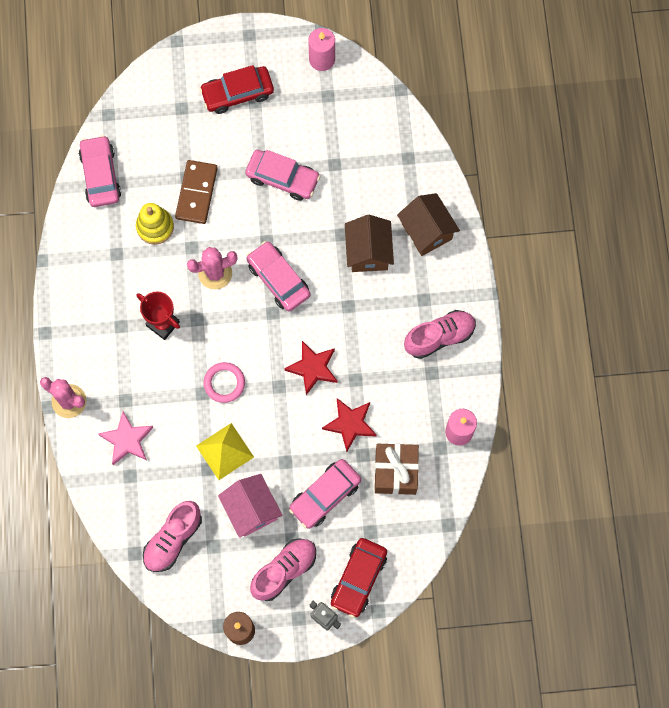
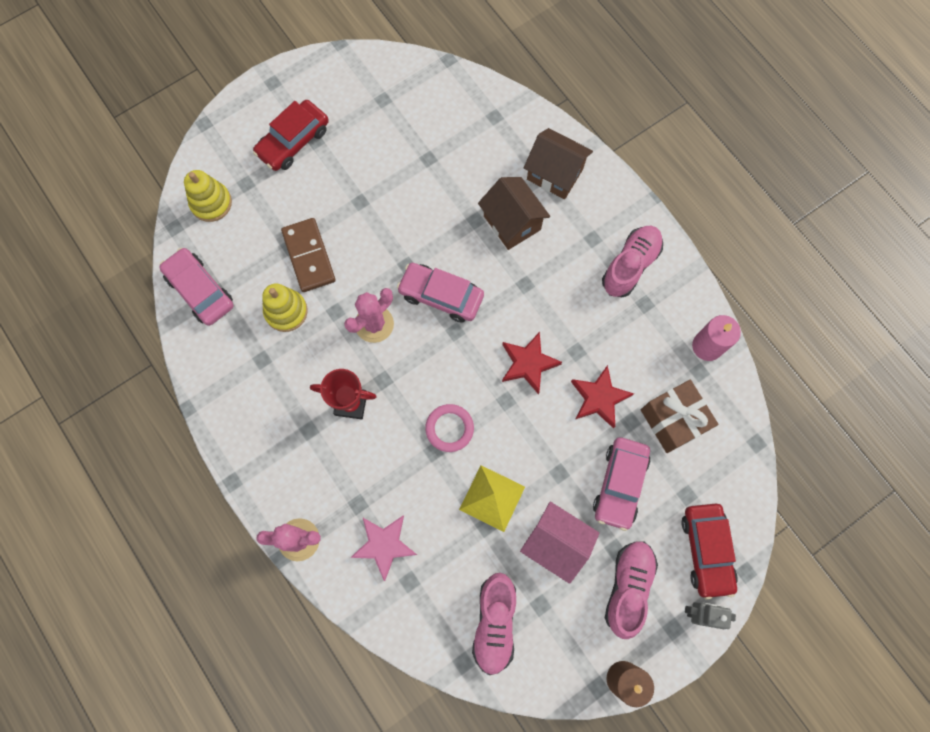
camera: 30 degrees left, 0 degrees up
pink car [245,150,320,201] -> none
pink candle [308,28,335,71] -> none
none -> yellow stacking toy [184,170,232,222]

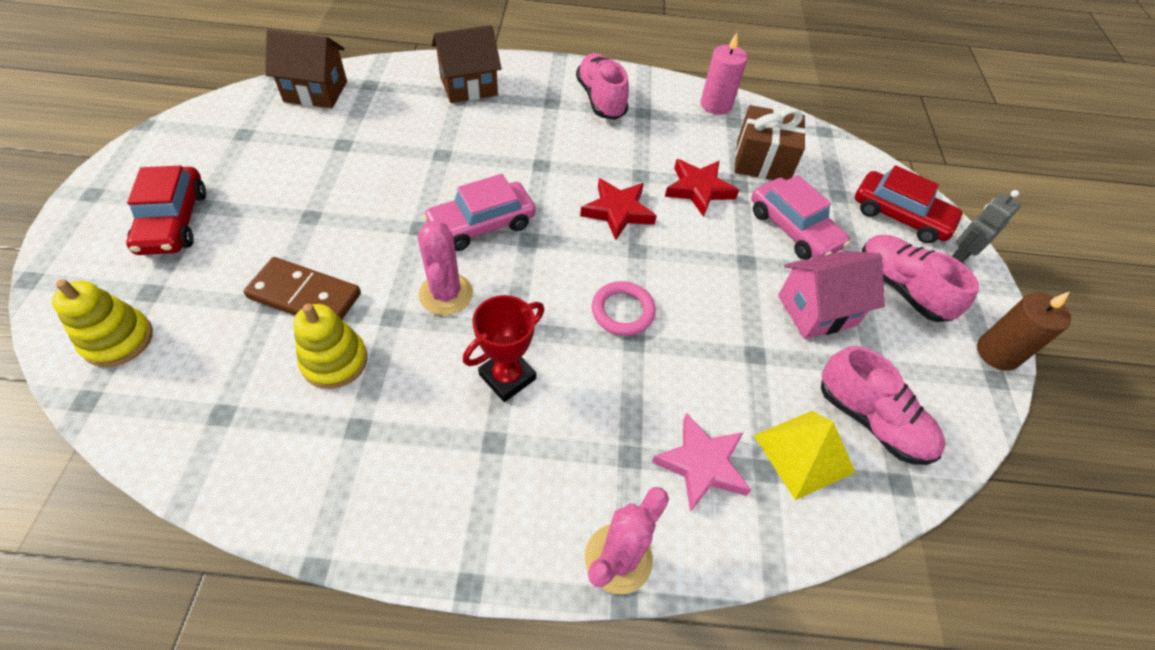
camera: 55 degrees left, 20 degrees down
pink car [159,248,234,326] -> none
yellow pyramid [459,465,525,532] -> yellow pyramid moved to [754,411,855,500]
brown house [478,177,550,250] -> brown house moved to [265,29,347,108]

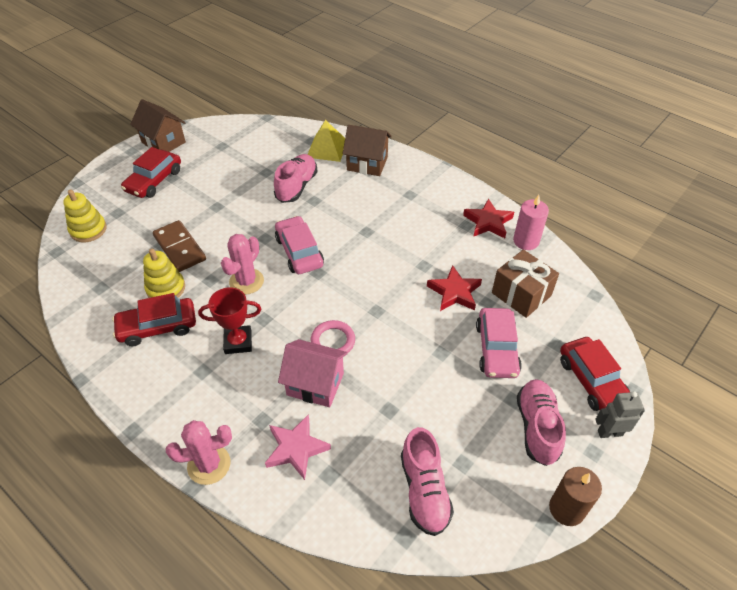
camera: 40 degrees right, 5 degrees down
brown house [265,29,347,108] -> brown house moved to [130,99,186,152]
pink car [423,174,536,251] -> pink car turned 60 degrees clockwise [275,216,324,274]
pink shoe [576,53,629,120] -> pink shoe moved to [274,154,318,203]
red star [580,178,657,240] -> red star moved to [463,198,514,238]
yellow pyramid [754,411,855,500] -> yellow pyramid moved to [308,120,345,162]
pink house [778,251,885,339] -> pink house moved to [278,339,348,407]
none -> red car [112,293,196,346]

